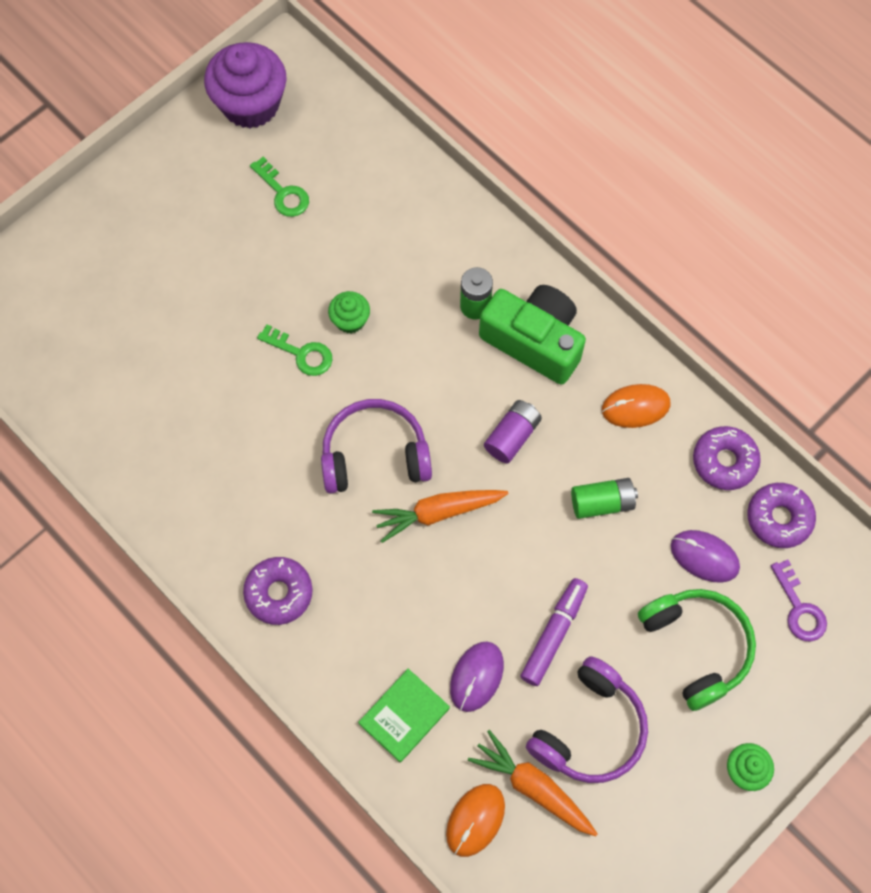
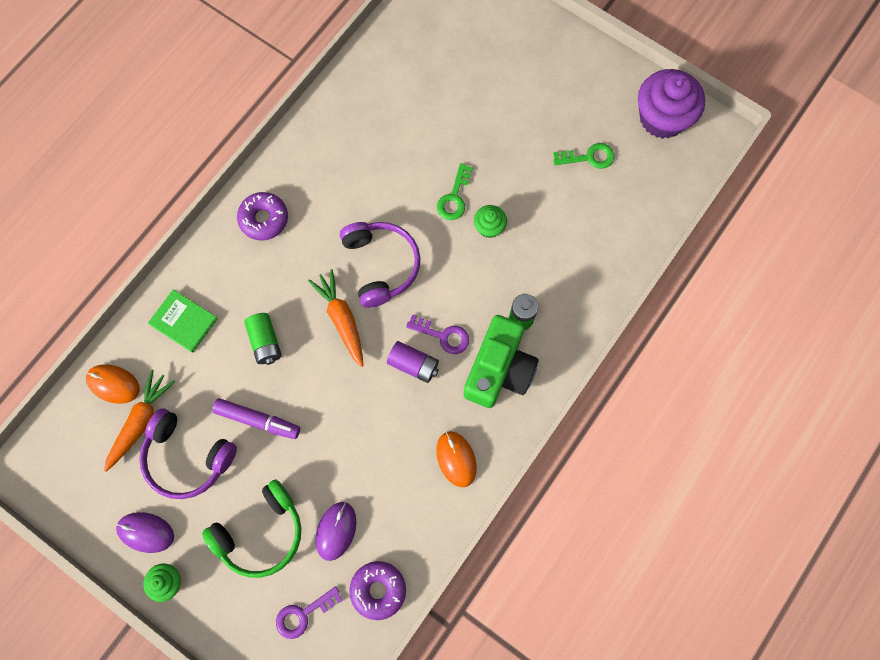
camera: 80 degrees right, 5 degrees up
green key [250,156,309,217] -> green key turned 135 degrees counterclockwise [553,143,614,169]
purple mouse [450,641,504,712] -> purple mouse moved to [116,512,174,553]
green battery [571,478,638,519] -> green battery moved to [244,313,282,365]
purple donut [693,426,761,490] -> none
none -> purple key [406,315,470,354]

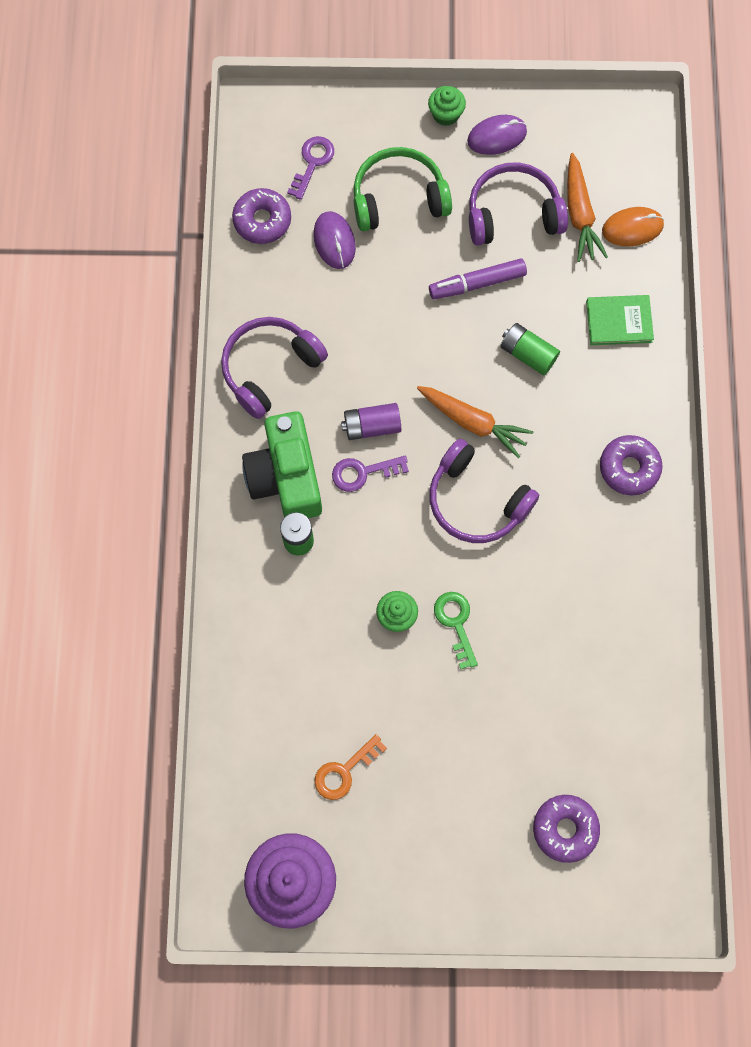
camera: 145 degrees right, 0 degrees up
green headphones [202,480,301,578] -> green headphones turned 60 degrees clockwise [353,147,452,231]
orange mouse [436,431,477,487] -> purple headphones [221,317,328,419]
green key [553,143,614,169] -> orange key [314,734,387,800]
none -> purple donut [533,795,600,863]

